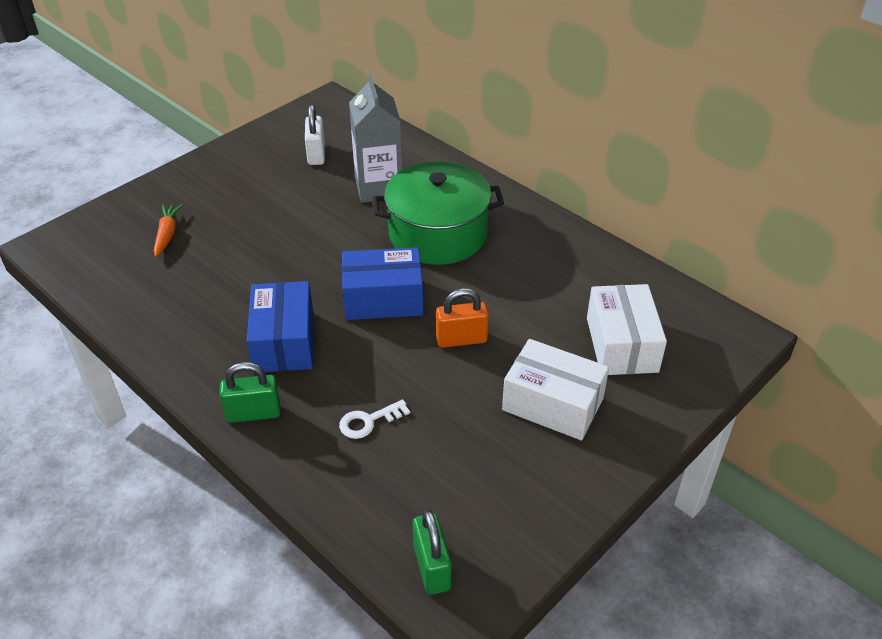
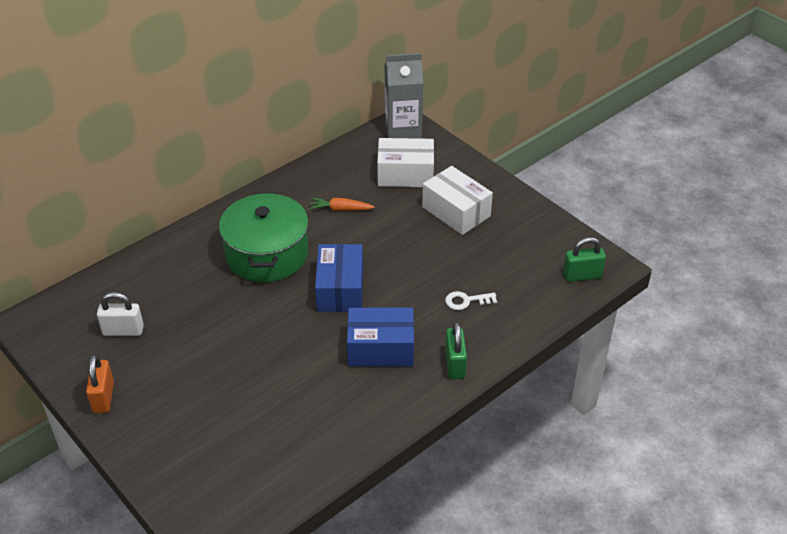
camera: 85 degrees left, 0 degrees up
orange carrot [154,204,183,257] -> orange carrot moved to [309,198,375,211]
white key [339,399,410,439] -> white key turned 105 degrees clockwise [445,291,497,310]
grey carton [349,74,403,203] -> grey carton moved to [384,53,423,139]
orange padlock [436,288,489,348] -> orange padlock moved to [86,354,114,413]
white box [502,339,609,441] -> white box turned 75 degrees counterclockwise [422,166,493,235]

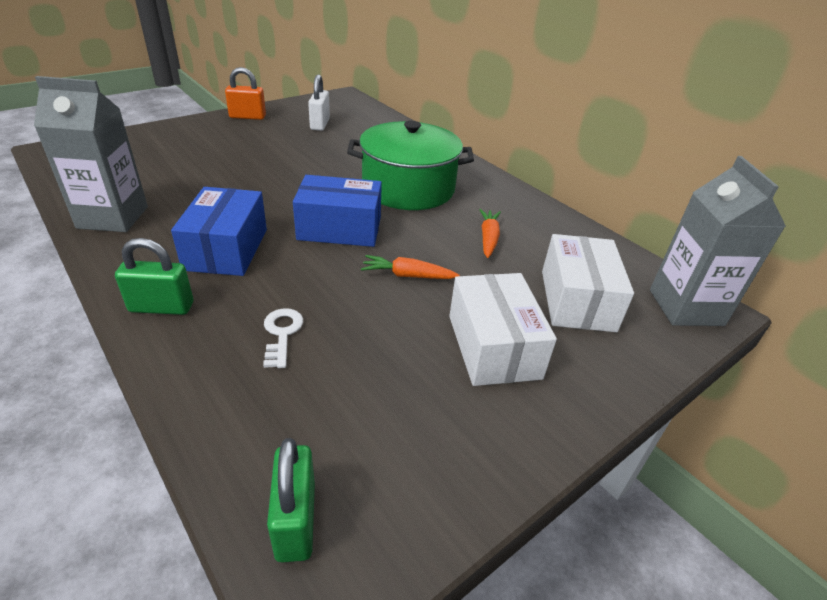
camera: 90 degrees right, 5 degrees down
white box [422,166,493,235] -> white box turned 60 degrees counterclockwise [449,273,557,386]
none -> grey carton [34,76,148,232]
none -> orange carrot [361,255,460,279]

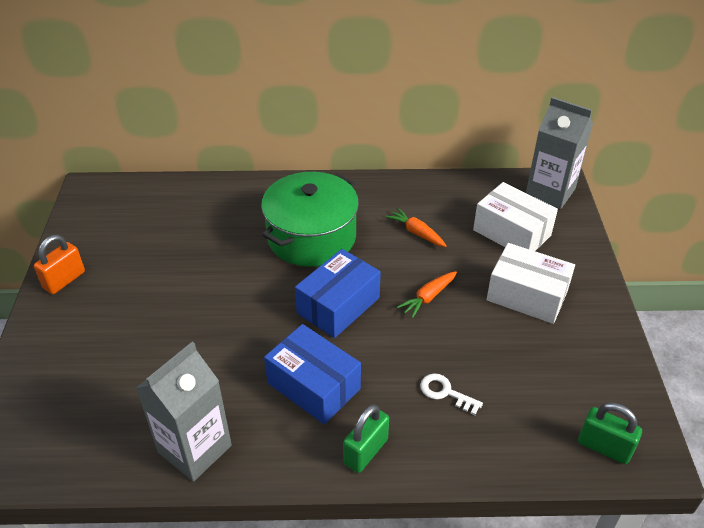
camera: 50 degrees left, 5 degrees up
white padlock [308,74,330,131] -> none

